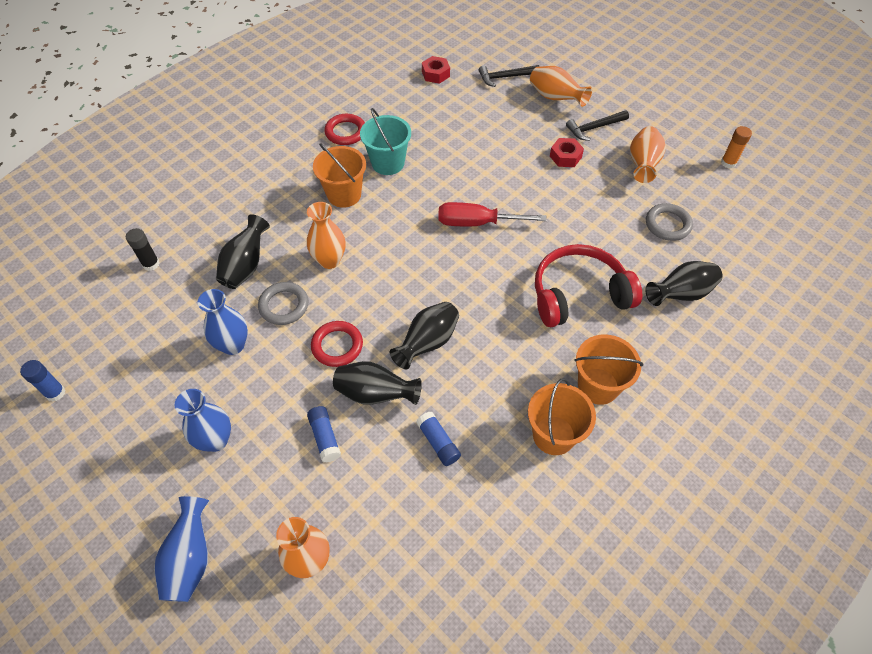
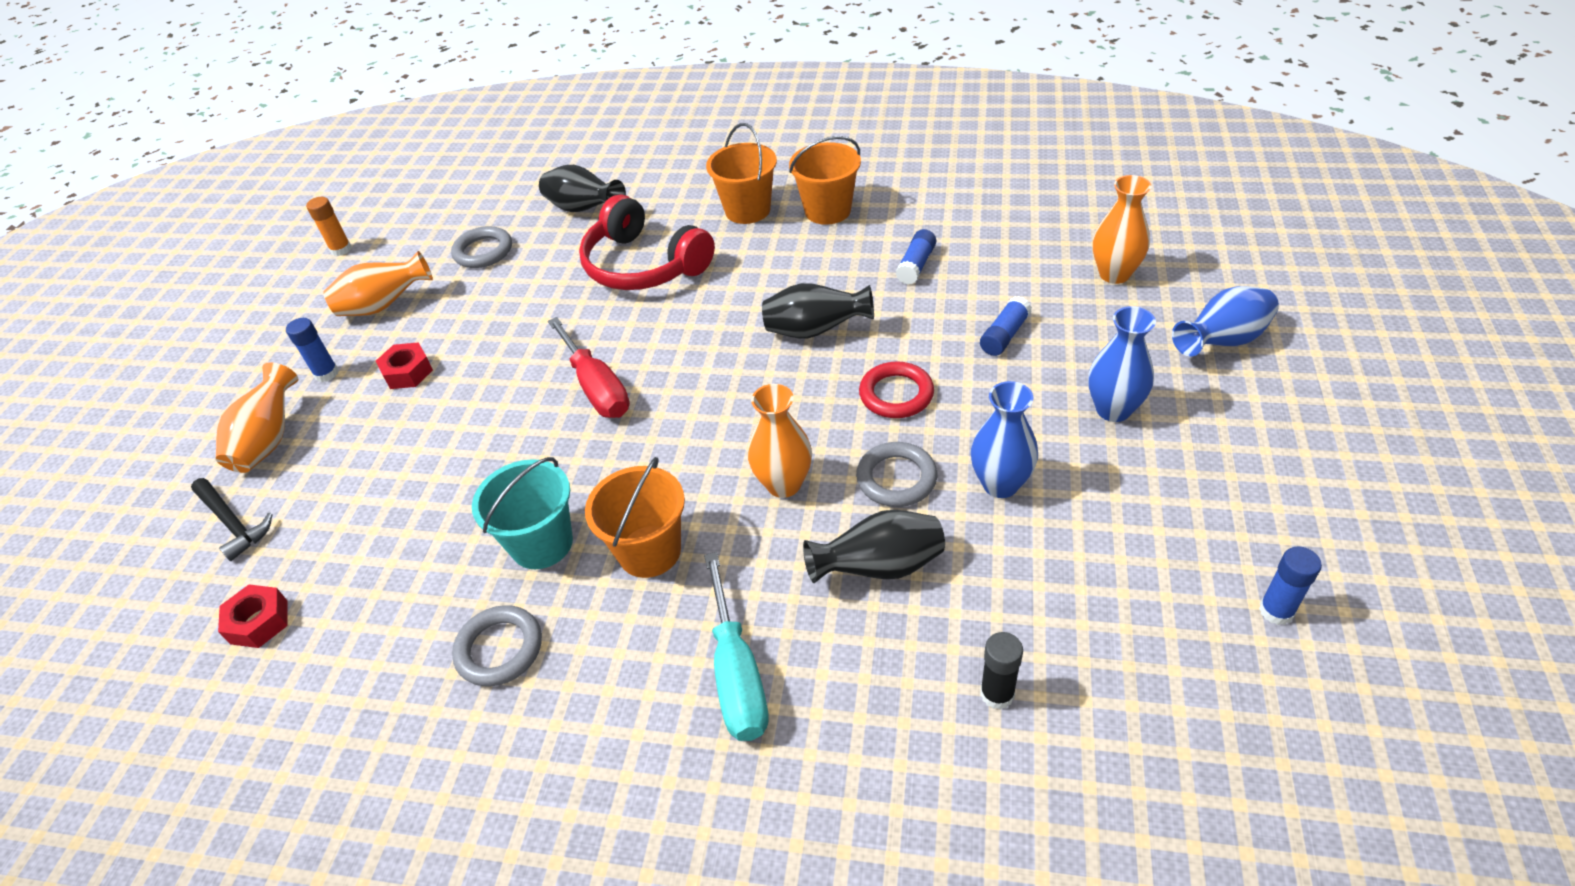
camera: 120 degrees left, 10 degrees down
red ring [325,114,365,145] -> grey ring [452,605,542,686]
black vase [333,361,422,405] -> none
black hammer [566,110,629,141] -> blue glue stick [286,318,339,382]
none -> turquoise screwdriver [704,552,768,741]

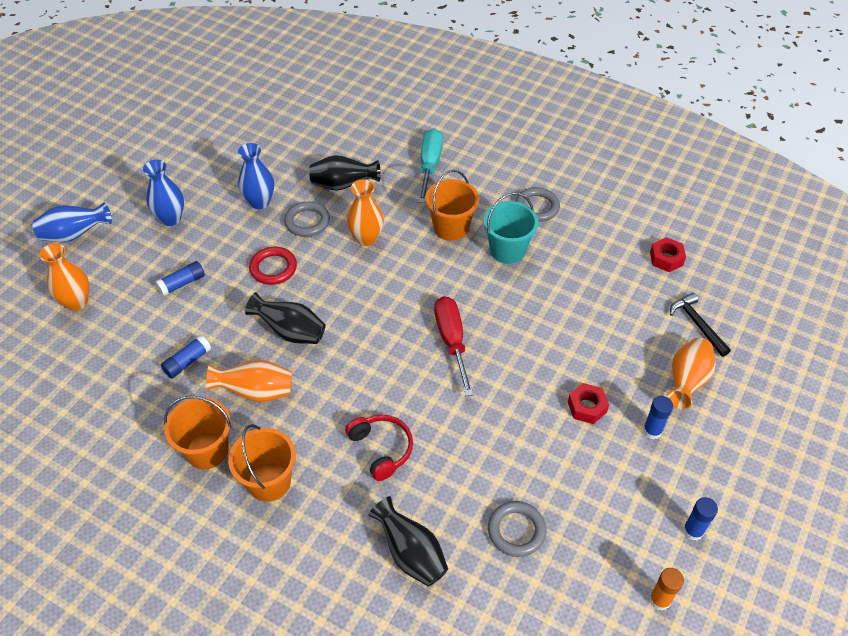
camera: 165 degrees left, 5 degrees up
orange vase [323,251,433,316] -> orange vase moved to [206,360,292,402]
red headphones [579,194,715,290] -> red headphones [345,415,413,481], size x0.61
black glue stick [980,632,1023,709] -> none
blue glue stick [1259,546,1322,625] -> blue glue stick moved to [683,497,718,541]

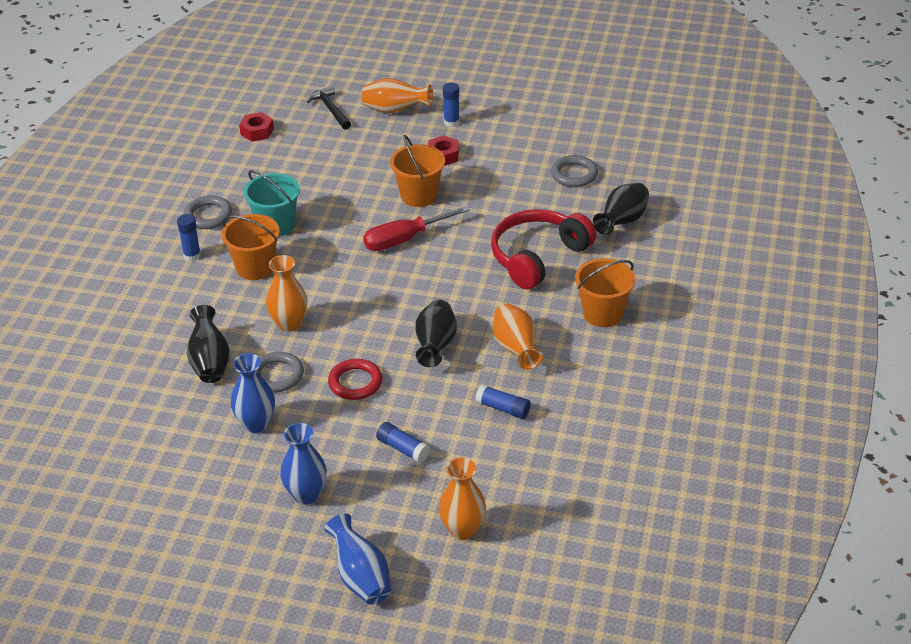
camera: 105 degrees left, 10 degrees down
orange bucket [164,396,231,469] -> orange bucket moved to [390,135,445,207]
red headphones [345,415,413,481] -> red headphones [491,209,596,289], size x1.65
turquoise screwdriver [418,128,443,203] -> none
orange glue stick [649,568,684,611] -> none
black hammer [670,293,731,357] -> black hammer turned 105 degrees clockwise [307,86,351,130]
blue glue stick [683,497,718,541] -> blue glue stick moved to [177,214,201,261]

